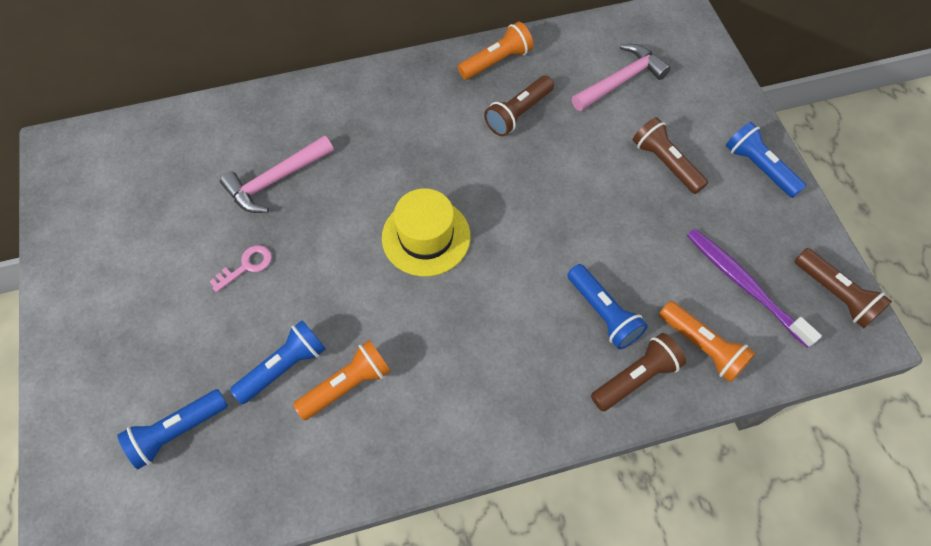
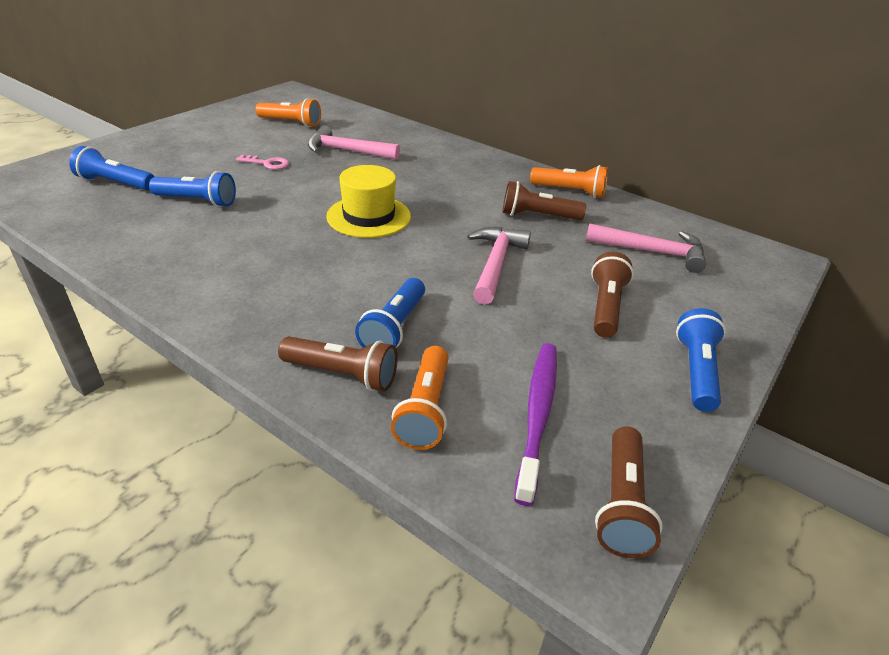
camera: 50 degrees right, 25 degrees down
orange flashlight [293,340,391,420] -> orange flashlight moved to [255,98,321,127]
none -> pink hammer [467,227,531,305]

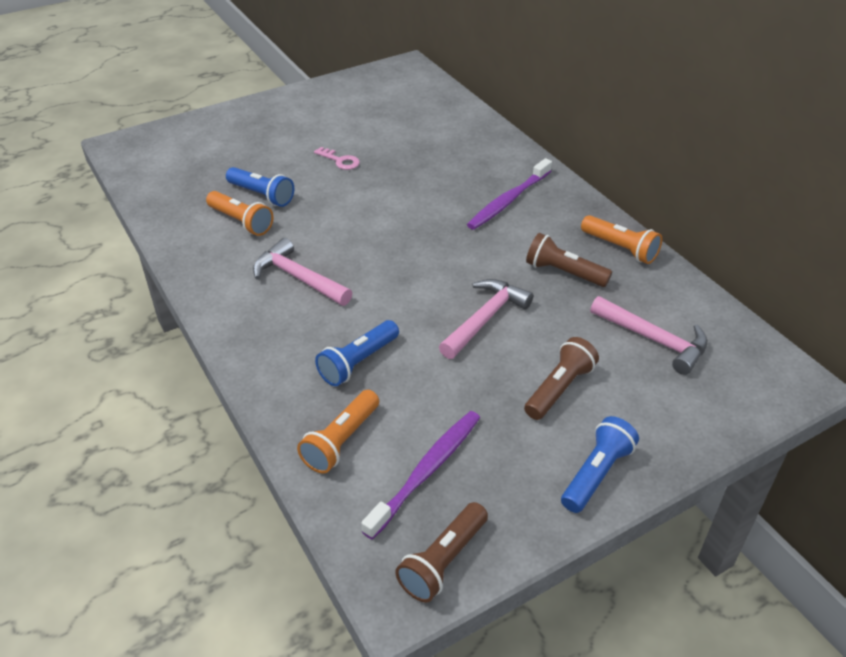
camera: 25 degrees right, 5 degrees up
blue flashlight [69,146,154,190] -> none
orange flashlight [255,98,321,127] -> orange flashlight moved to [206,191,274,236]
brown flashlight [278,336,398,391] -> none
pink hammer [308,125,400,160] -> pink hammer moved to [253,238,352,306]
yellow hat [326,165,411,238] -> none
none -> purple toothbrush [467,158,552,230]

